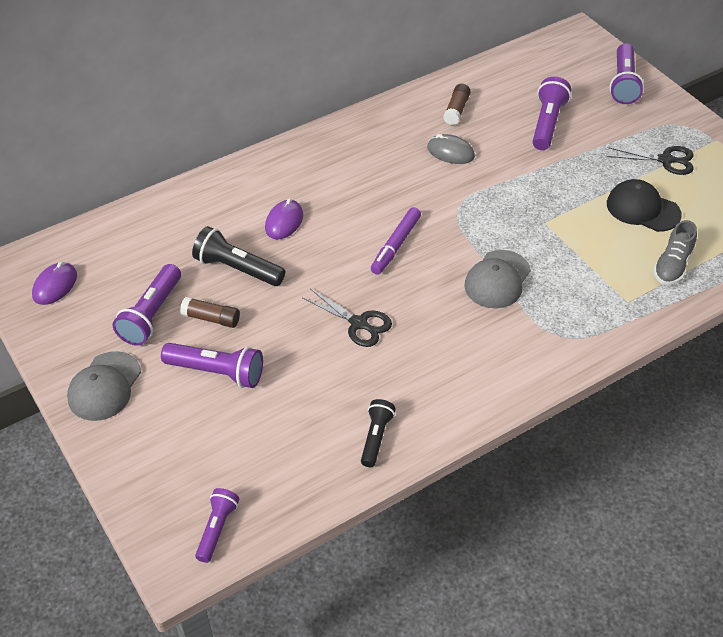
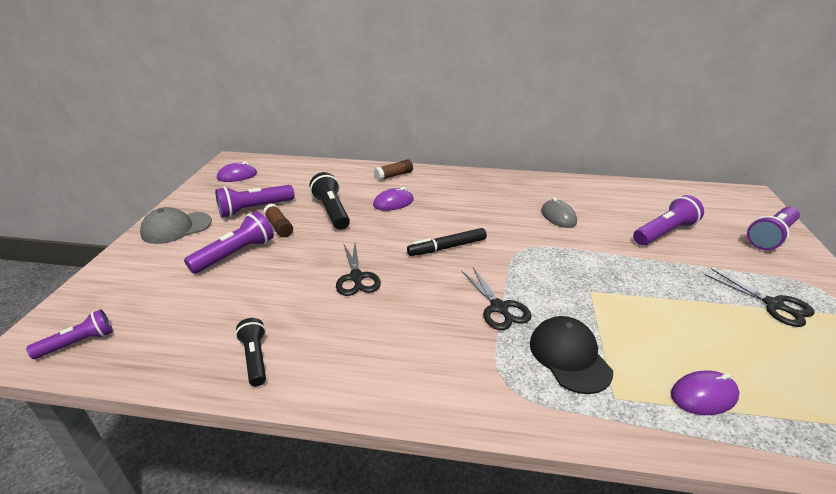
camera: 40 degrees right, 15 degrees down
purple flashlight [161,343,263,388] -> purple flashlight turned 105 degrees counterclockwise [184,211,274,274]
black flashlight [361,399,396,467] -> black flashlight turned 75 degrees counterclockwise [235,318,266,386]
purple marker [371,207,421,275] -> black marker [407,228,487,256]
brown glue stick [443,84,471,125] -> brown glue stick moved to [374,159,413,181]
grey cap [464,250,531,308] -> black scissors [462,267,531,330]
black cap [607,179,682,232] -> black cap moved to [530,316,613,394]
grey shoe [653,220,697,285] -> purple mouse [671,370,739,415]

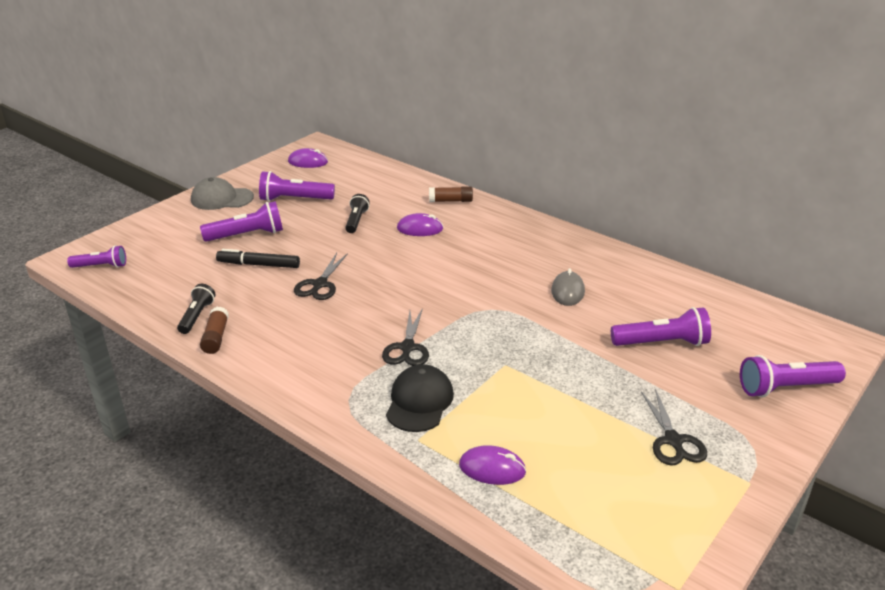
camera: 30 degrees right, 0 degrees up
brown glue stick [263,204,293,237] -> brown glue stick moved to [200,307,229,354]
black flashlight [310,172,350,230] -> black flashlight [345,194,370,233], size x0.65
black marker [407,228,487,256] -> black marker moved to [216,249,300,268]

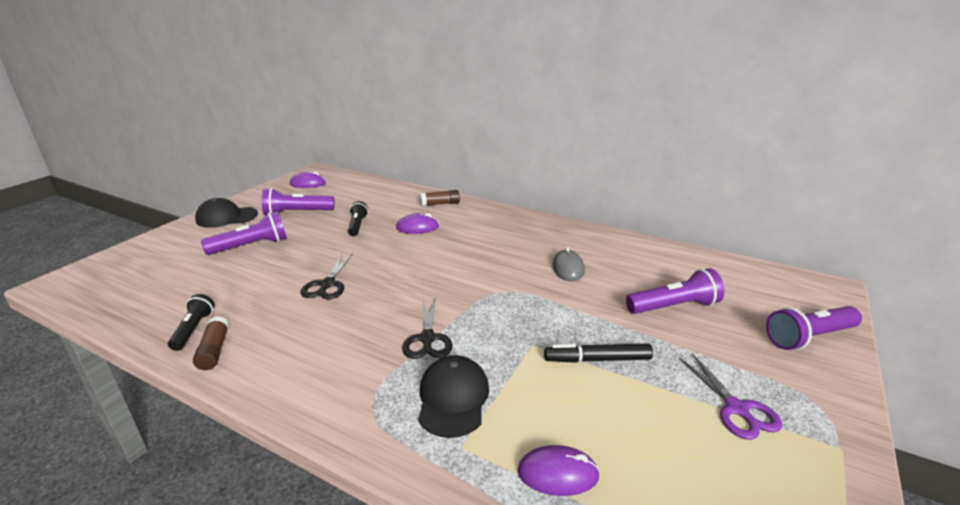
camera: 10 degrees left, 5 degrees down
purple flashlight [67,245,126,268] -> none
grey cap [191,177,254,210] -> black cap [195,198,258,228]
black marker [216,249,300,268] -> black marker moved to [544,343,653,363]
black scissors [641,389,707,466] -> purple scissors [679,353,782,440]

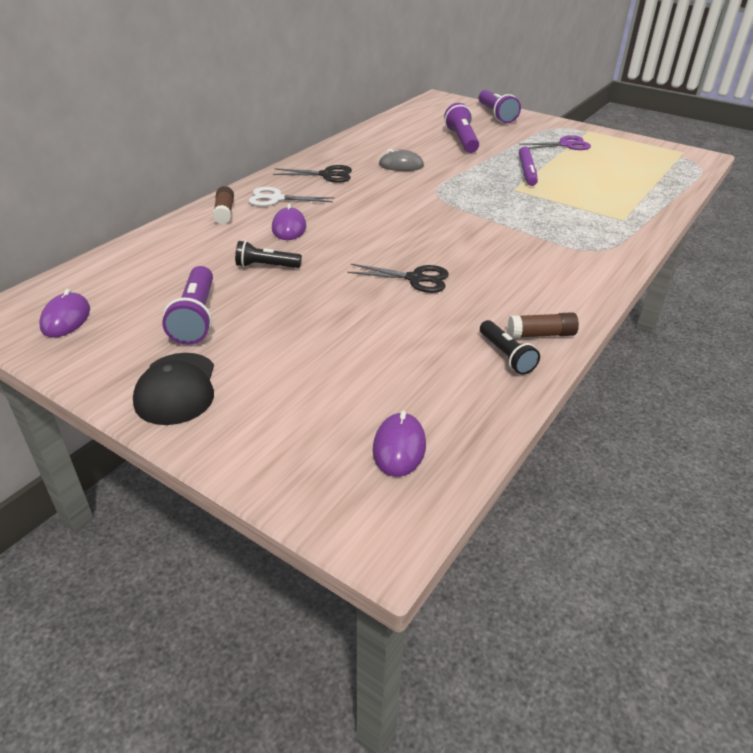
camera: 85 degrees left, 10 degrees up
black flashlight [168,294,215,351] -> black flashlight turned 120 degrees counterclockwise [480,320,540,375]
purple flashlight [201,211,287,255] -> none
black scissors [402,297,453,359] -> black scissors moved to [273,165,352,183]
black cap [418,355,489,438] -> none
purple mouse [517,445,600,496] -> purple mouse moved to [373,410,426,477]
black marker [544,343,653,363] -> purple marker [519,147,538,186]
none -> white scissors [248,187,334,207]

